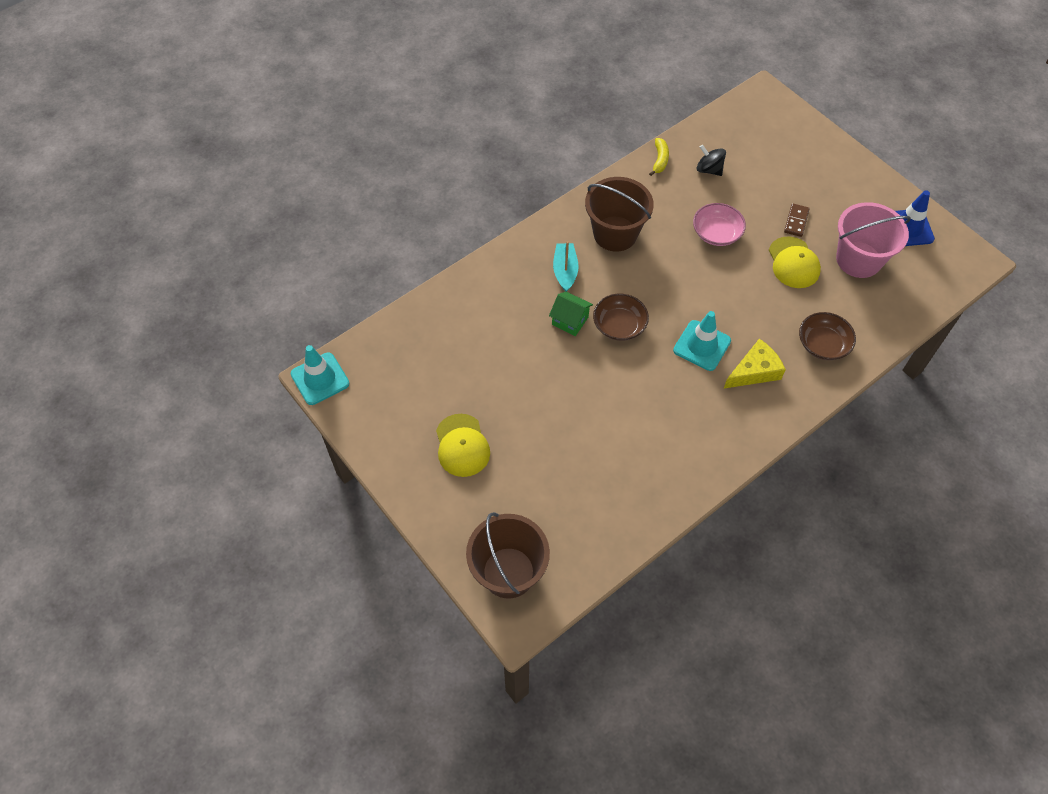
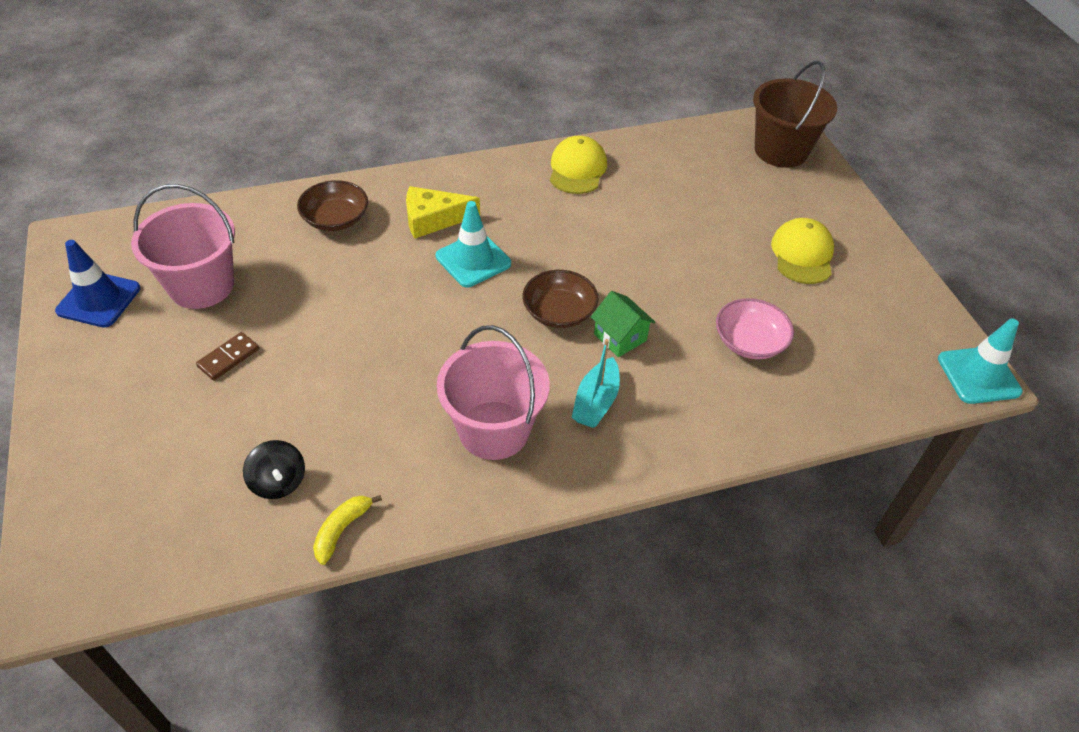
camera: 160 degrees left, 10 degrees down
brown bucket [585,177,654,252] -> pink bucket [437,325,550,460]
pink bowl [693,203,746,246] -> pink bowl moved to [716,298,794,359]
yellow cap [769,236,821,288] -> yellow cap moved to [550,136,607,194]

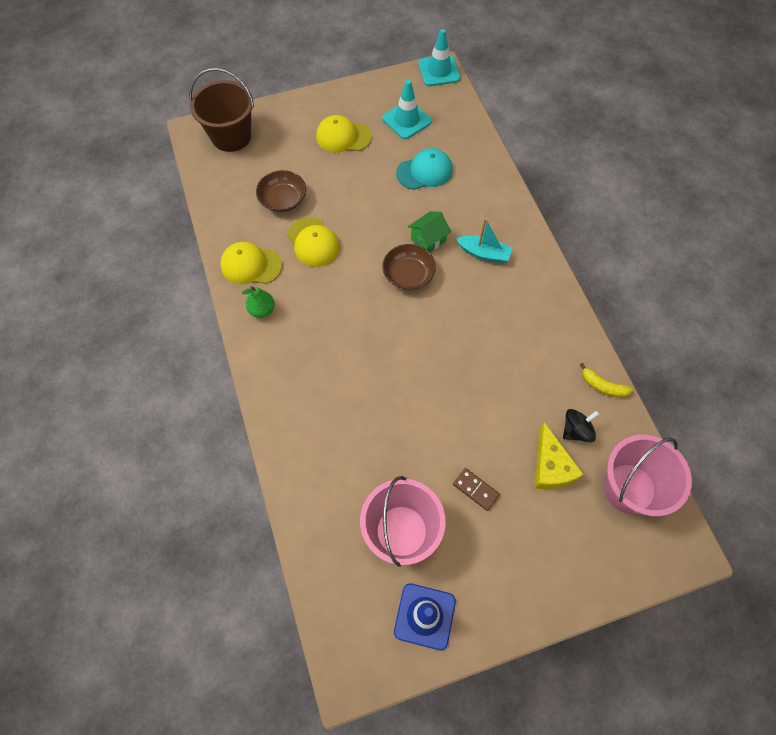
camera: 90 degrees left, 15 degrees up
brown bowl [297,180,368,231] -> brown bowl moved to [256,170,306,212]
yellow cheese [406,186,480,239] -> yellow cheese moved to [535,422,584,489]
turquoise traffic cone [436,201,511,287] -> turquoise traffic cone moved to [382,80,432,139]
pink bucket [437,325,550,460] -> pink bucket moved to [603,435,692,516]
pink bowl [716,298,794,359] -> turquoise cap [396,148,453,190]
none -> green pear [242,286,275,318]
none -> yellow cap [287,217,340,267]

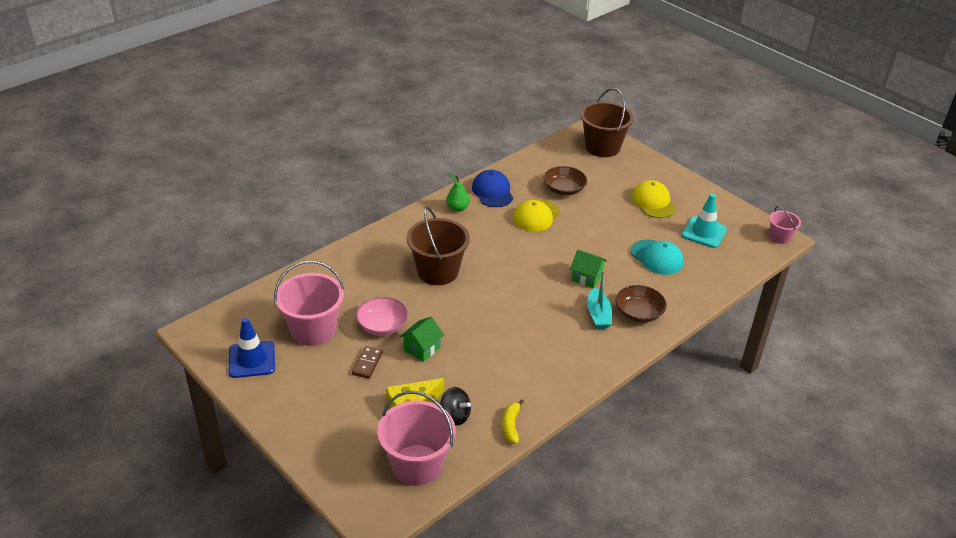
camera: 65 degrees right, 25 degrees down
yellow cap [220,242,282,284] -> blue cap [472,170,513,207]
brown bowl [382,244,436,290] -> brown bowl moved to [616,285,666,323]
turquoise traffic cone [418,29,461,86] -> pink bucket [769,206,801,244]
none -> pink bowl [356,297,408,335]
none -> green house [400,317,444,362]
none -> brown bucket [407,207,470,285]

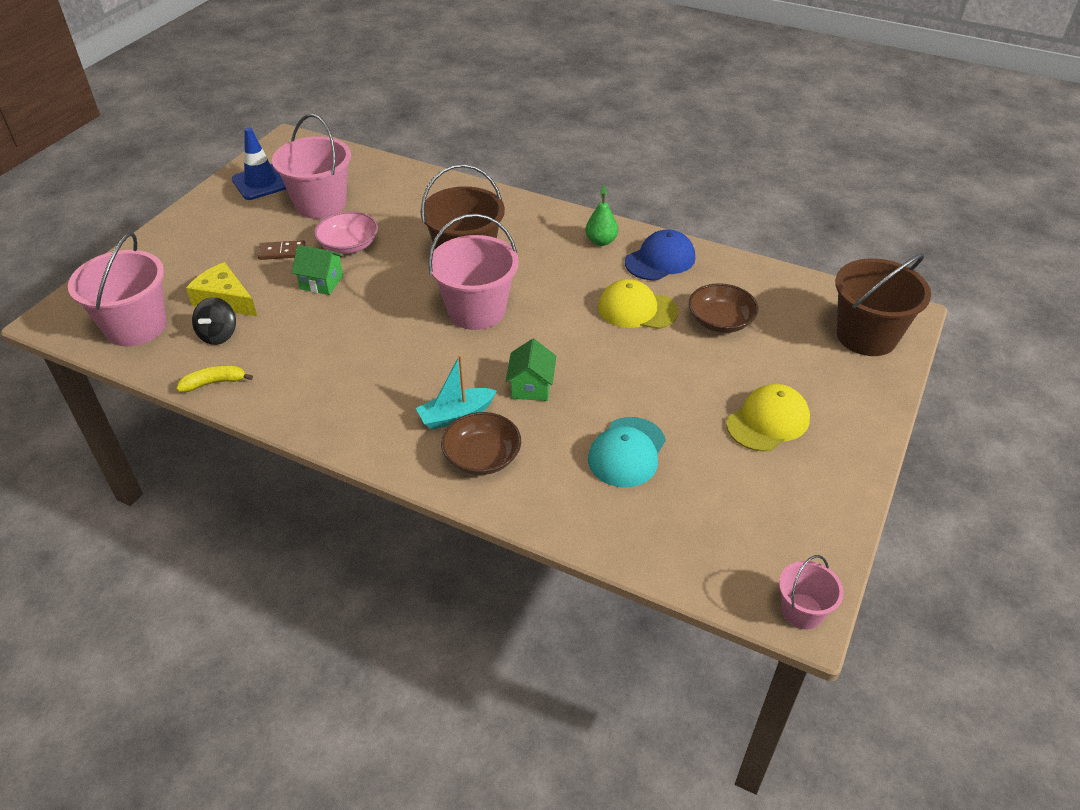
camera: 70 degrees right, 5 degrees up
turquoise traffic cone [681,193,727,248] -> none
none -> pink bucket [428,214,519,330]

